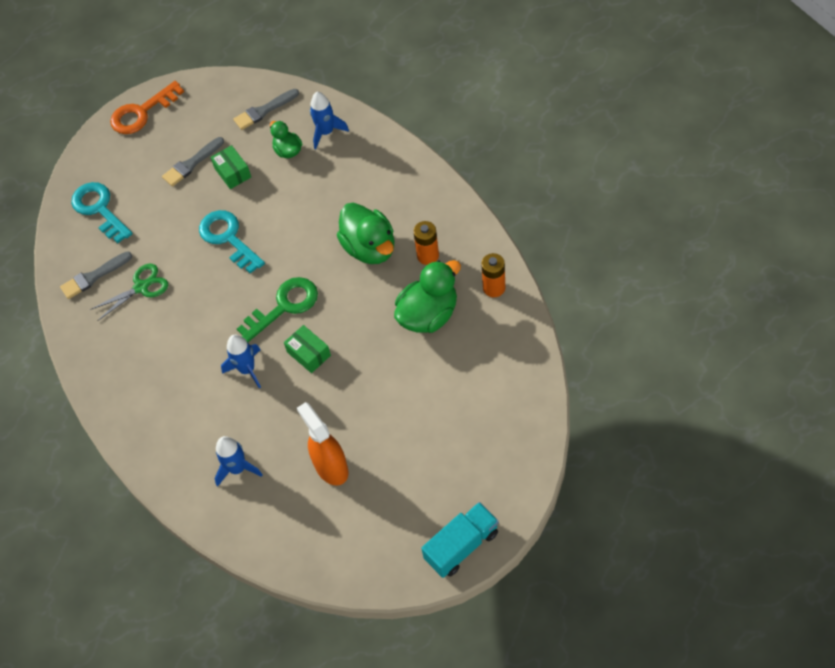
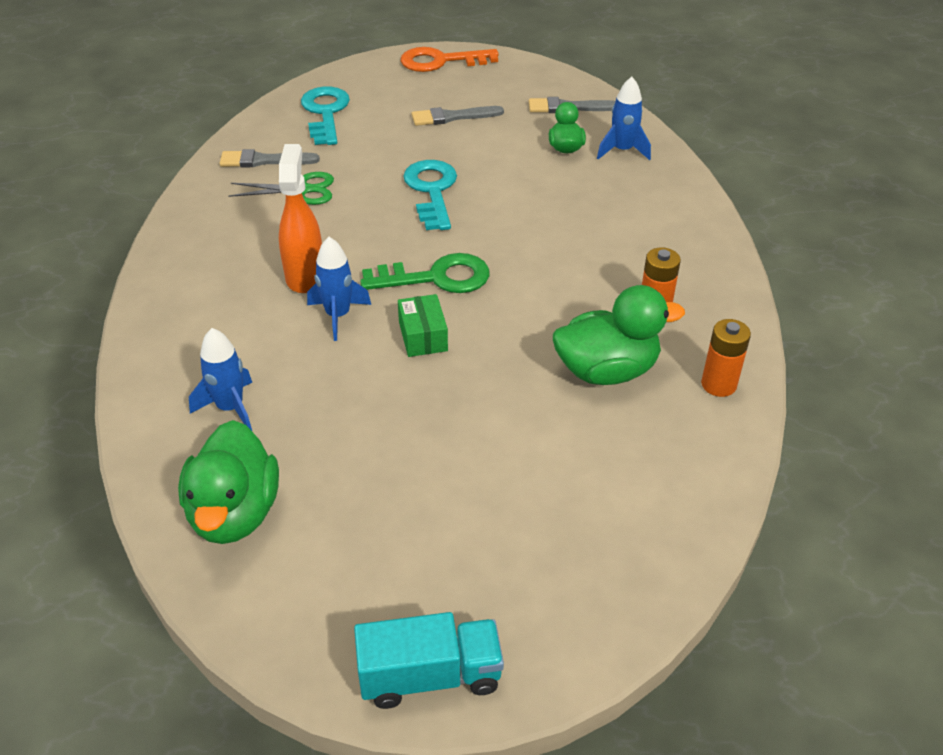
camera: 25 degrees right, 15 degrees down
green box [210,145,251,189] -> none
orange spray bottle [297,402,348,486] -> orange spray bottle moved to [279,144,322,293]
green duck [337,203,394,264] -> green duck moved to [178,420,279,544]

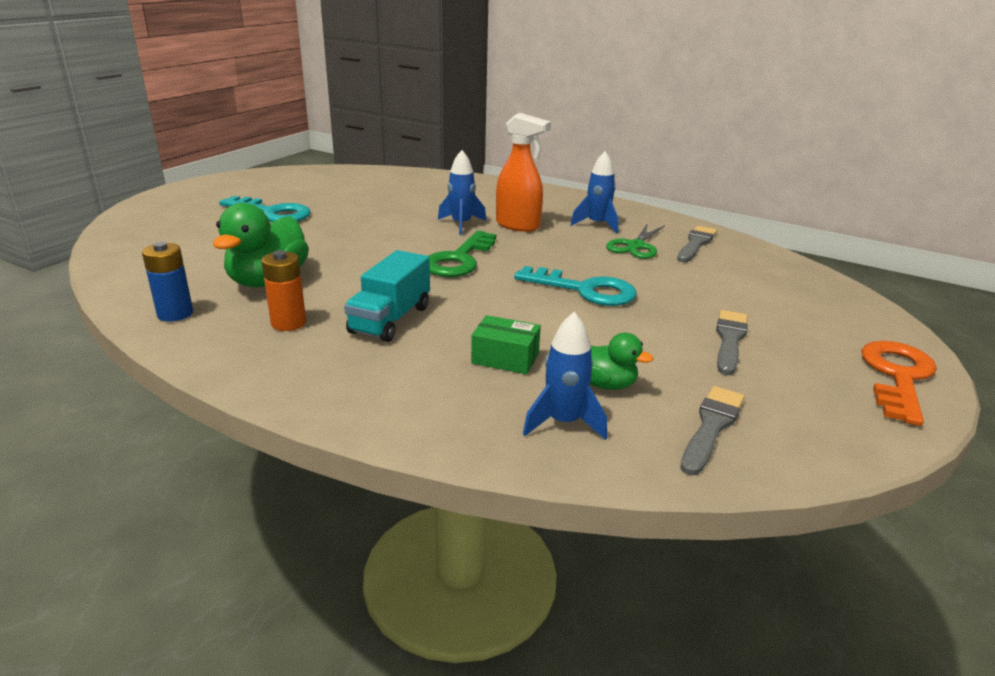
camera: 120 degrees right, 15 degrees down
green duck [178,420,279,544] -> none
blue rocket [189,328,252,431] -> blue rocket moved to [571,151,618,234]
turquoise key [301,86,350,145] -> turquoise key moved to [219,196,311,222]
turquoise truck [354,612,504,709] -> turquoise truck moved to [344,250,430,342]
green box [398,294,448,357] -> green box moved to [471,315,541,374]
orange battery [701,319,751,397] -> blue battery [142,242,193,322]

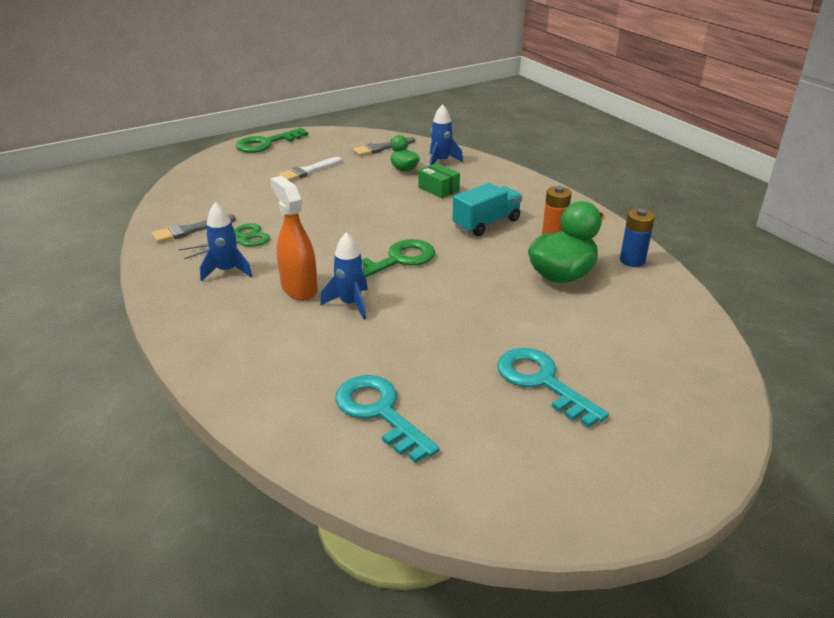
camera: 150 degrees left, 5 degrees up
turquoise key [514,266,636,306] -> turquoise key moved to [335,375,440,463]
grey brush [716,310,748,375] -> white brush [278,157,342,181]
orange key [861,341,937,426] -> green key [236,128,308,153]

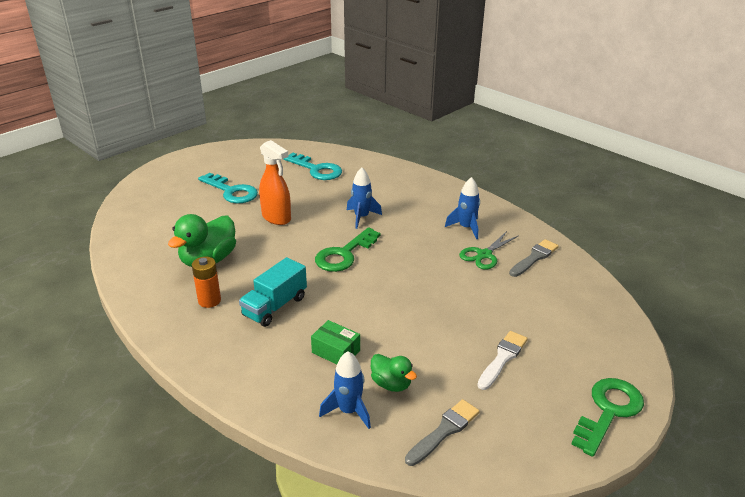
camera: 165 degrees right, 0 degrees up
orange spray bottle [270,176,318,300] -> orange spray bottle moved to [259,140,291,225]
blue battery [620,209,655,267] -> none

